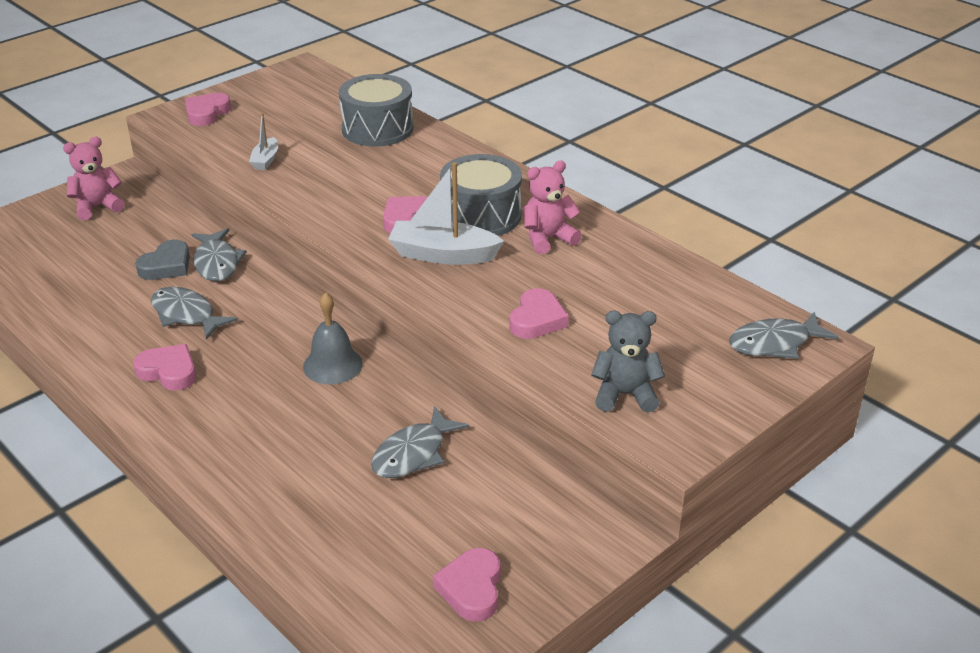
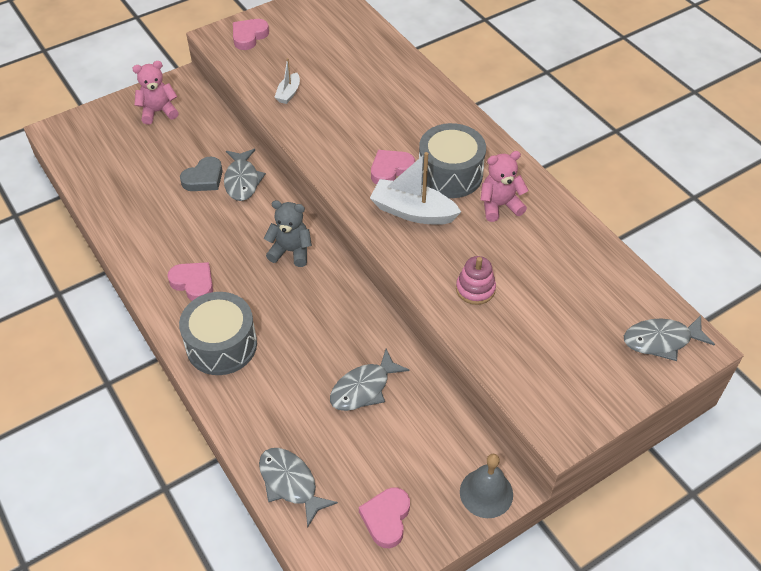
camera: 10 degrees right, 15 degrees up
grey fish [151,287,238,340] -> grey fish moved to [259,448,338,527]
grey bell [303,292,363,384] -> grey bell moved to [460,454,513,518]
grey drum [339,74,413,147] -> grey drum moved to [179,292,257,375]
pink heart [509,288,569,339] -> pink stacking toy [456,256,496,305]
grey teddy bear [591,311,665,413] -> grey teddy bear moved to [264,200,312,267]

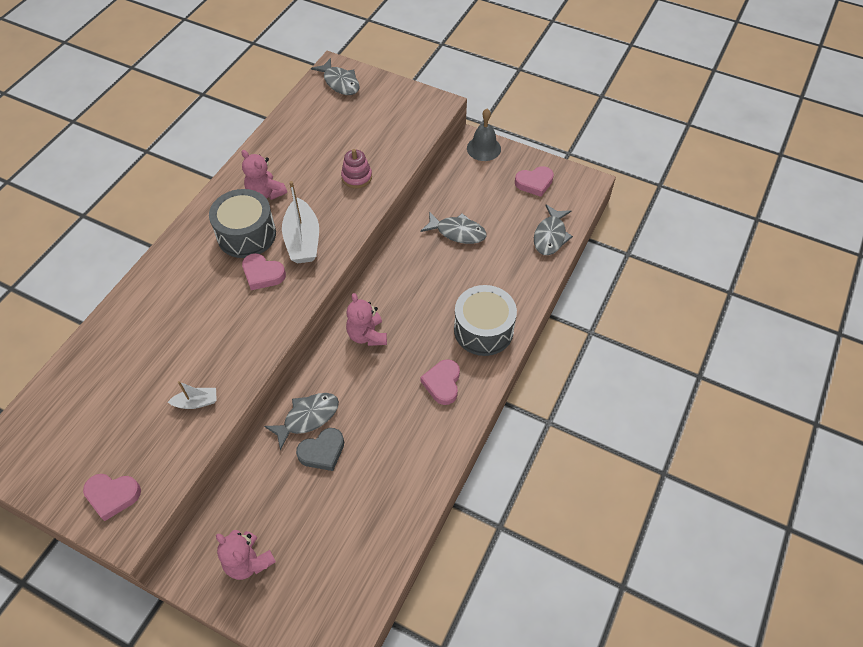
camera: 120 degrees left, 5 degrees up
grey heart [180,156,223,191] -> grey heart turned 135 degrees clockwise [296,428,344,471]
grey teddy bear [264,200,312,267] -> pink teddy bear [346,293,387,346]

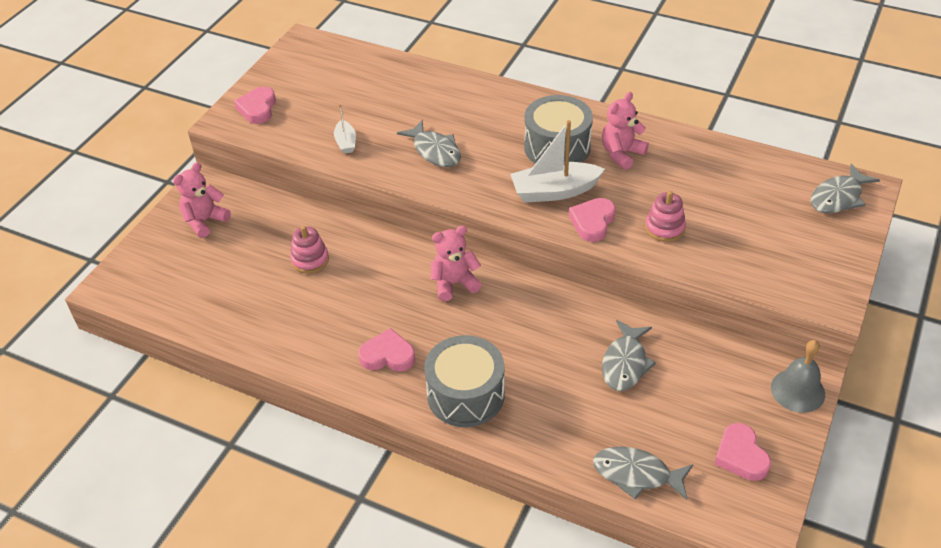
camera: 90 degrees right, 10 degrees down
pink heart [242,253,286,290] -> pink heart moved to [569,198,616,242]
grey fish [264,393,339,451] -> grey fish moved to [397,120,461,167]
grey heart [296,428,344,471] -> pink stacking toy [290,226,329,273]

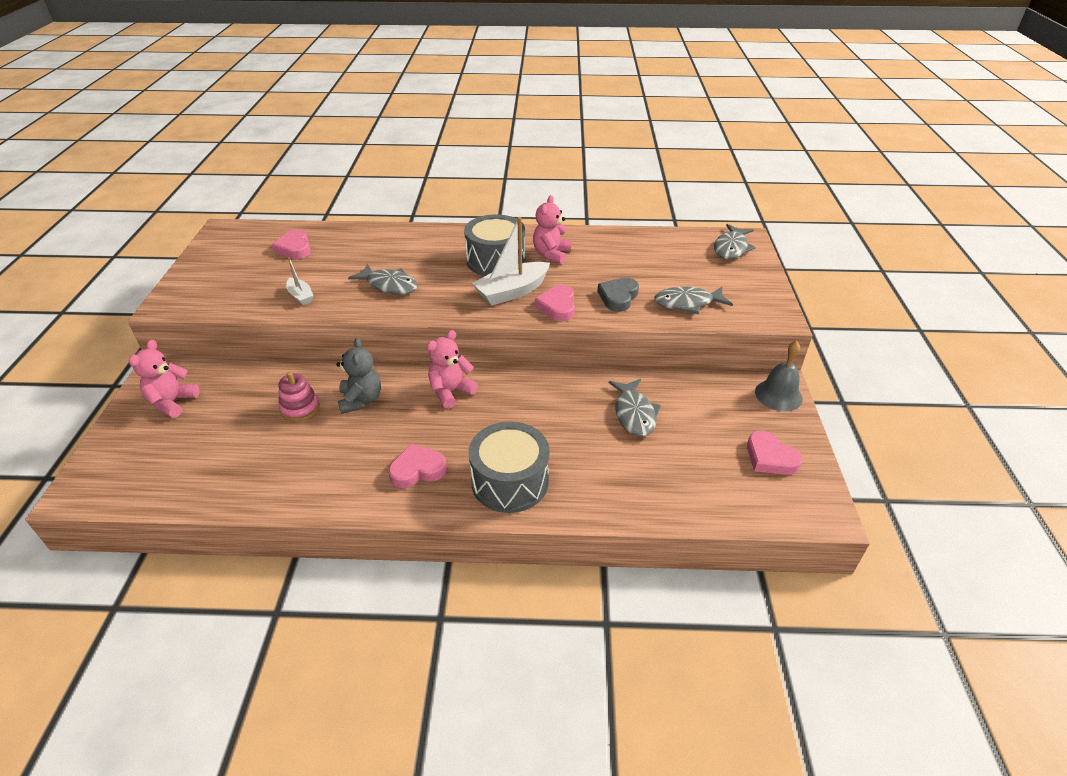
camera: 25 degrees left, 5 degrees down
pink heart [234,87,276,124] -> pink heart moved to [271,229,311,259]
grey fish [593,447,693,500] -> grey fish moved to [654,286,733,314]
pink stacking toy [645,191,686,242] -> grey heart [597,277,639,312]
none -> grey teddy bear [336,338,381,414]

